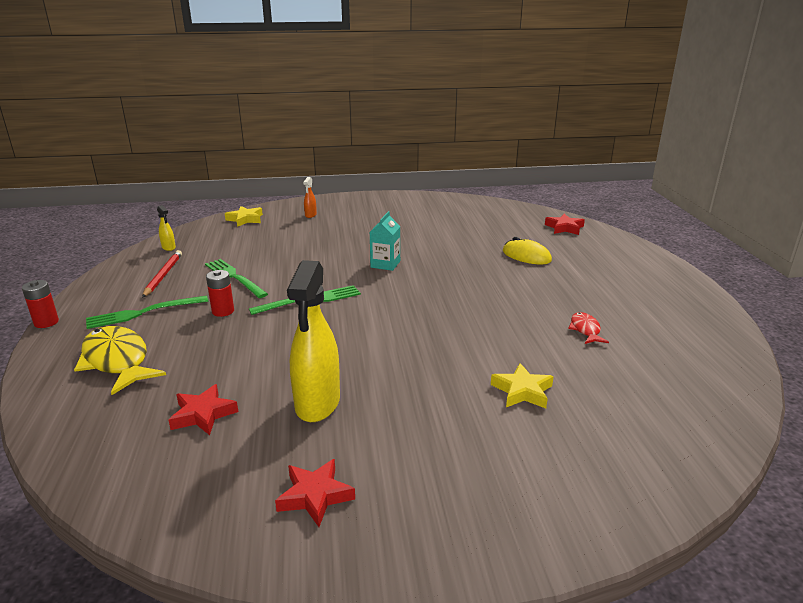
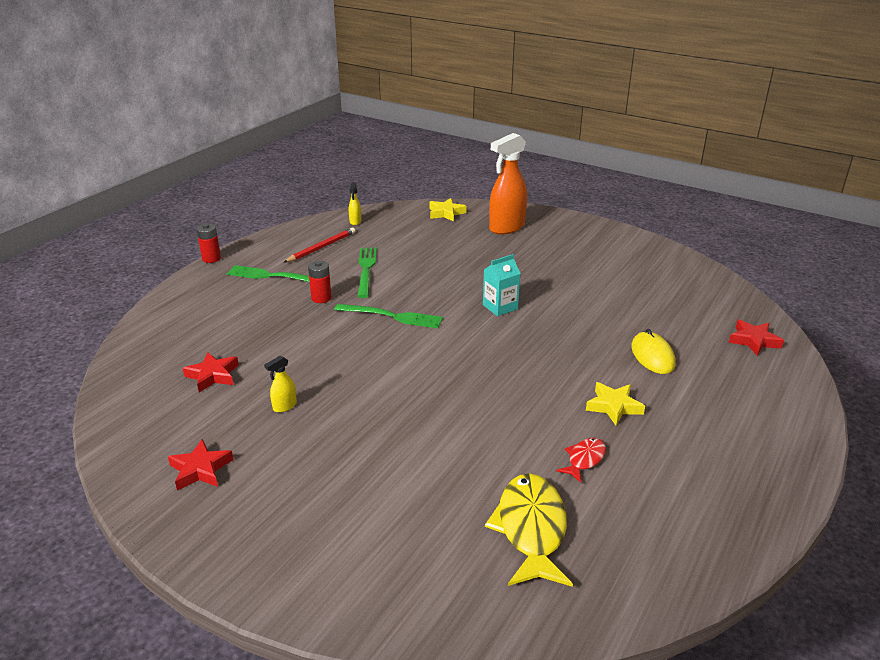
camera: 40 degrees right, 5 degrees up
yellow fish [74,326,166,395] -> yellow fish moved to [485,473,573,587]
yellow spray bottle [287,260,340,422] -> yellow spray bottle [264,356,297,413], size x0.44
orange spray bottle [303,177,317,218] -> orange spray bottle [489,133,527,235], size x2.28
yellow star [491,363,554,408] -> yellow star moved to [586,382,645,425]

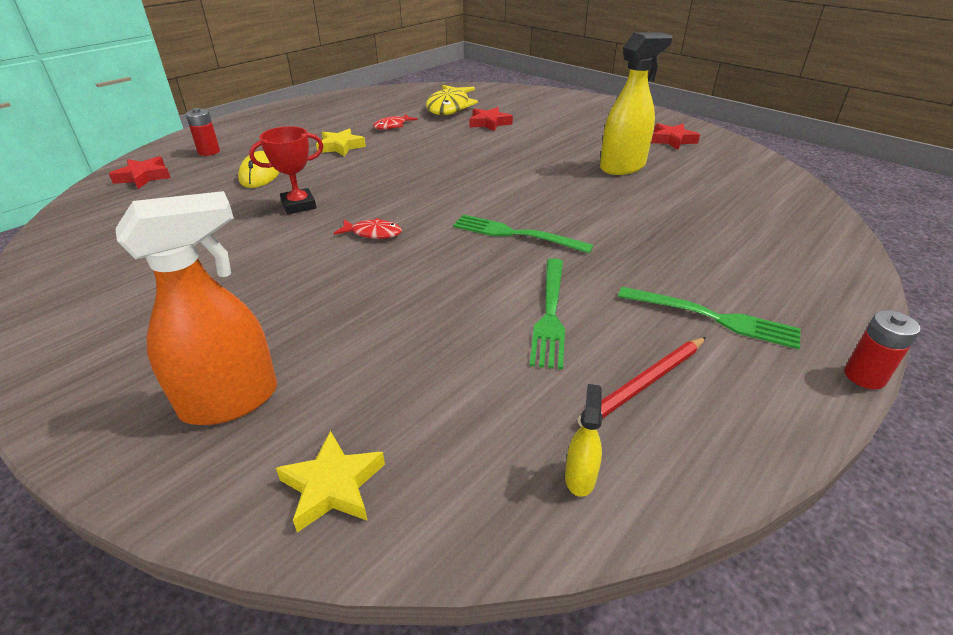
camera: 170 degrees left, 5 degrees up
red star [183,352,239,392] -> red star moved to [469,107,513,132]
yellow spray bottle [264,356,297,413] -> yellow spray bottle [600,33,672,175], size x2.28
red battery [308,260,332,303] -> red battery moved to [186,108,220,156]
turquoise carton [483,254,521,316] -> red fish [334,218,402,239]
none -> red trophy [249,126,323,214]

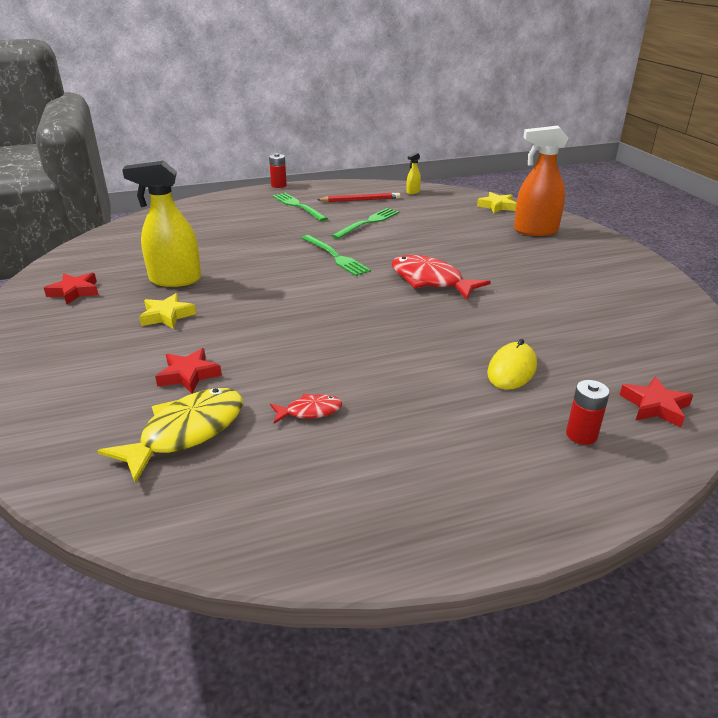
camera: 150 degrees left, 5 degrees down
red trophy [249,126,323,214] -> none
yellow star [316,128,366,156] -> yellow star moved to [139,293,196,329]
red fish [334,218,402,239] -> red fish [391,255,491,300], size x1.96

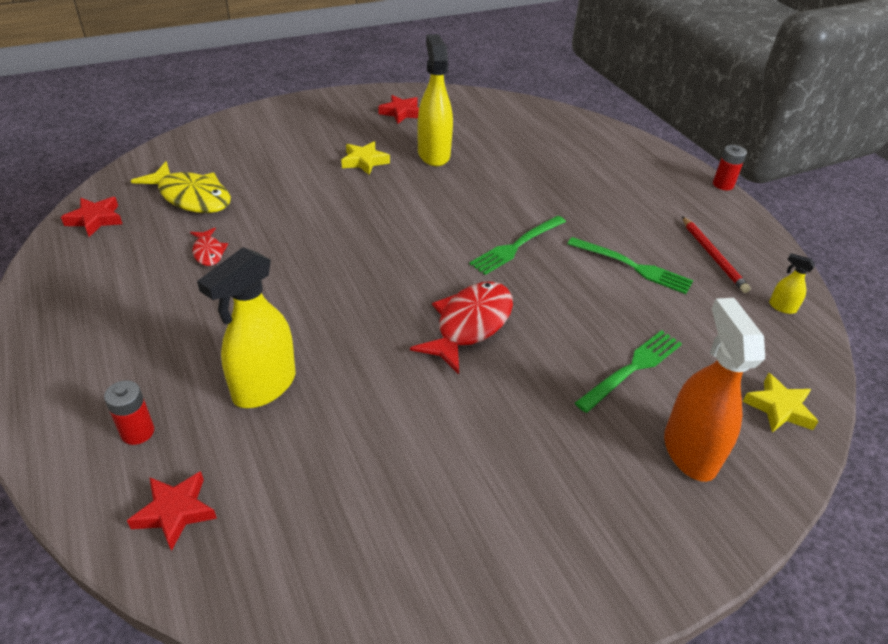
camera: 80 degrees right, 10 degrees up
red star [155,348,222,394] -> red star moved to [61,197,122,237]
green fork [272,193,328,221] -> green fork moved to [575,330,682,413]
yellow mouse [487,339,537,390] -> yellow spray bottle [197,247,295,408]

